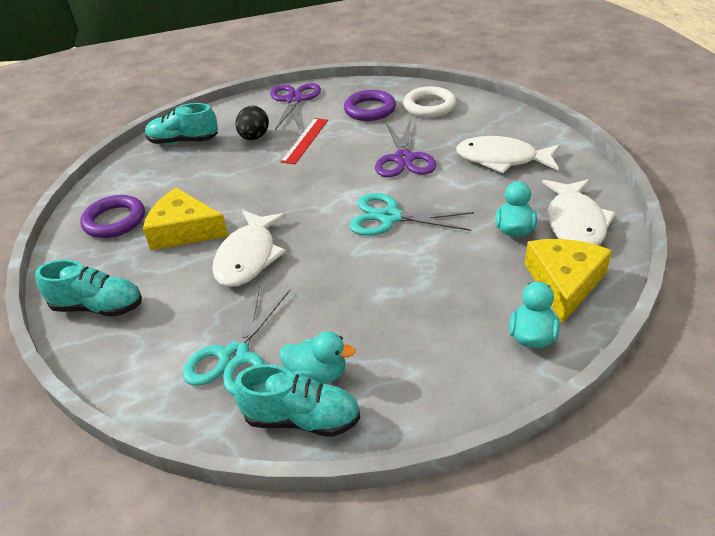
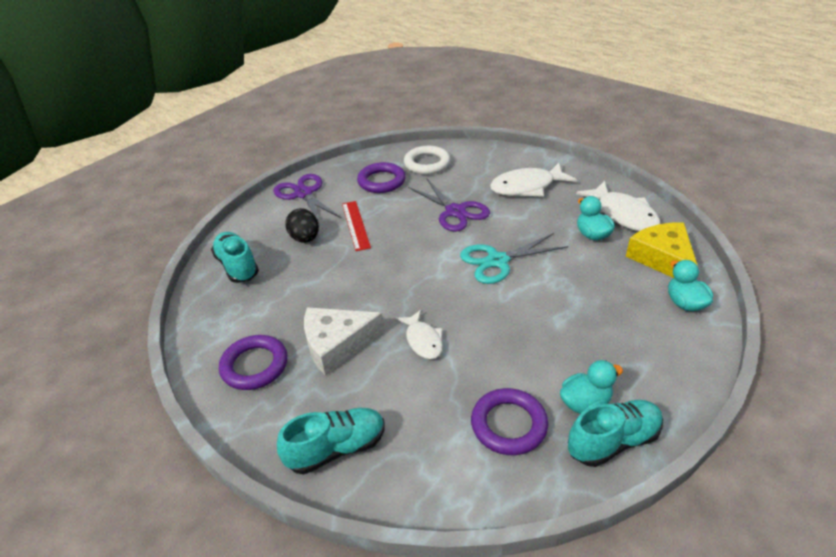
camera: 35 degrees left, 0 degrees up
yellow cheese [143,188,228,250] -> white cheese [304,307,384,376]
turquoise shoe [145,103,218,144] -> turquoise shoe turned 90 degrees clockwise [211,232,259,283]
turquoise scissors [183,285,291,395] -> purple ring [471,388,548,455]
white fish [212,210,287,287] -> white fish [396,310,443,359], size x0.60

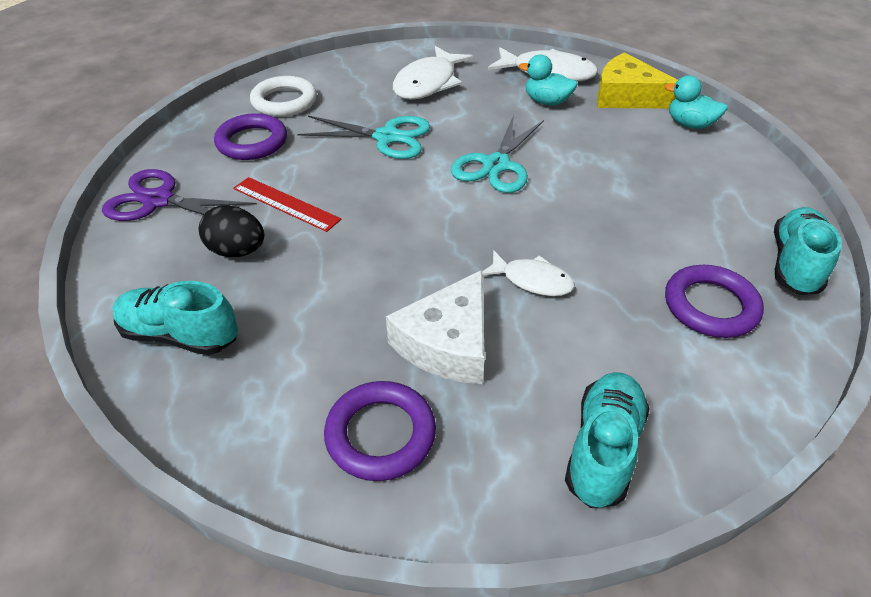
camera: 45 degrees left, 5 degrees up
purple scissors [408,178,490,232] -> turquoise scissors [297,116,430,159]
turquoise duck [560,360,623,414] -> none

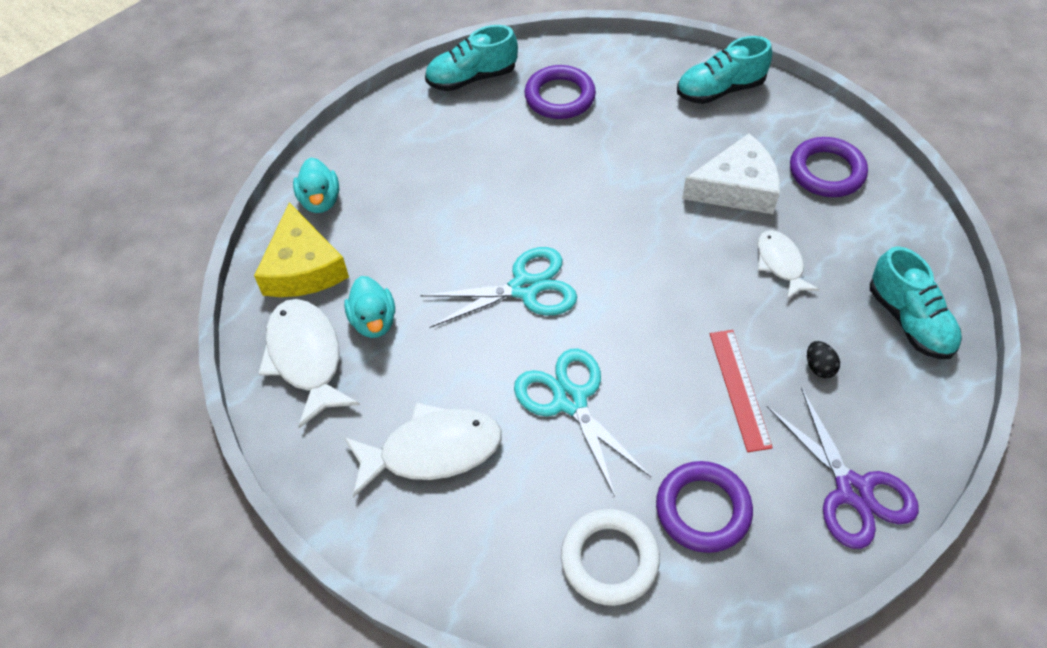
camera: 130 degrees left, 10 degrees up
black egg [199,205,264,257] -> black egg [807,341,840,378], size x0.58
white fish [482,250,575,296] -> white fish moved to [758,230,820,300]

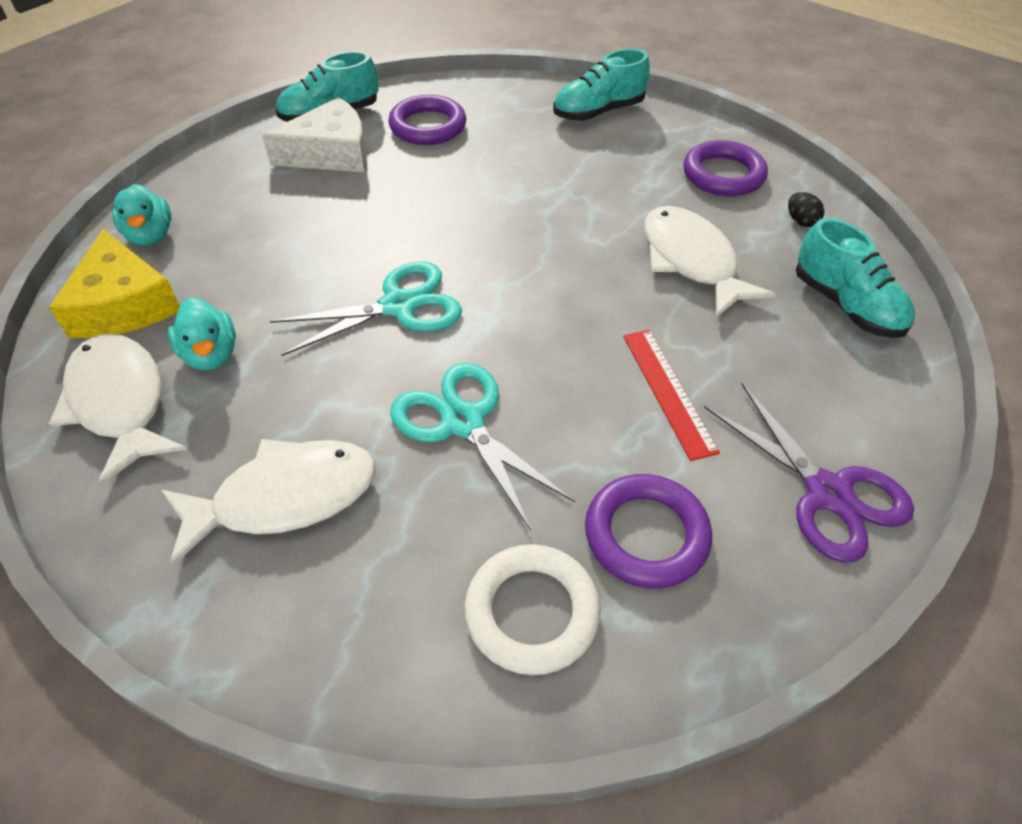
camera: 10 degrees left, 5 degrees down
white cheese [682,133,780,214] -> white cheese moved to [262,97,367,172]
white fish [758,230,820,300] -> white fish [644,206,776,318], size x1.66
black egg [807,341,840,378] -> black egg moved to [788,192,824,227]

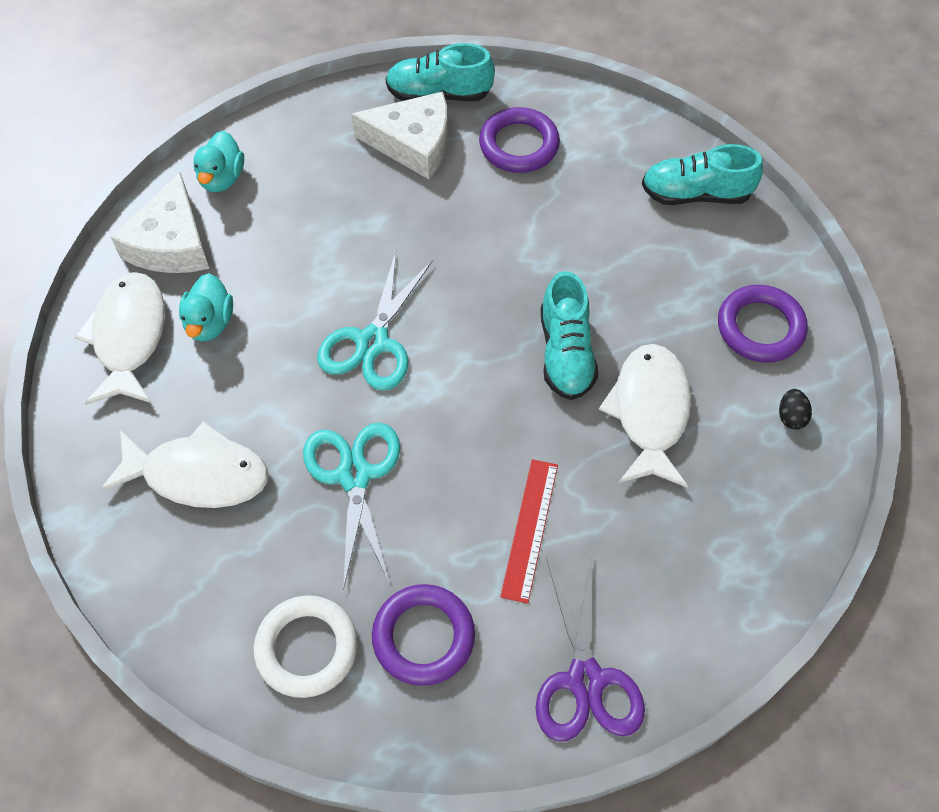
camera: 30 degrees right, 10 degrees up
yellow cheese [49,229,180,338] -> white cheese [111,172,209,273]
turquoise scissors [270,261,462,356] -> turquoise scissors turned 105 degrees clockwise [317,252,433,391]
turquoise shoe [796,218,915,338] -> turquoise shoe moved to [541,271,598,400]

